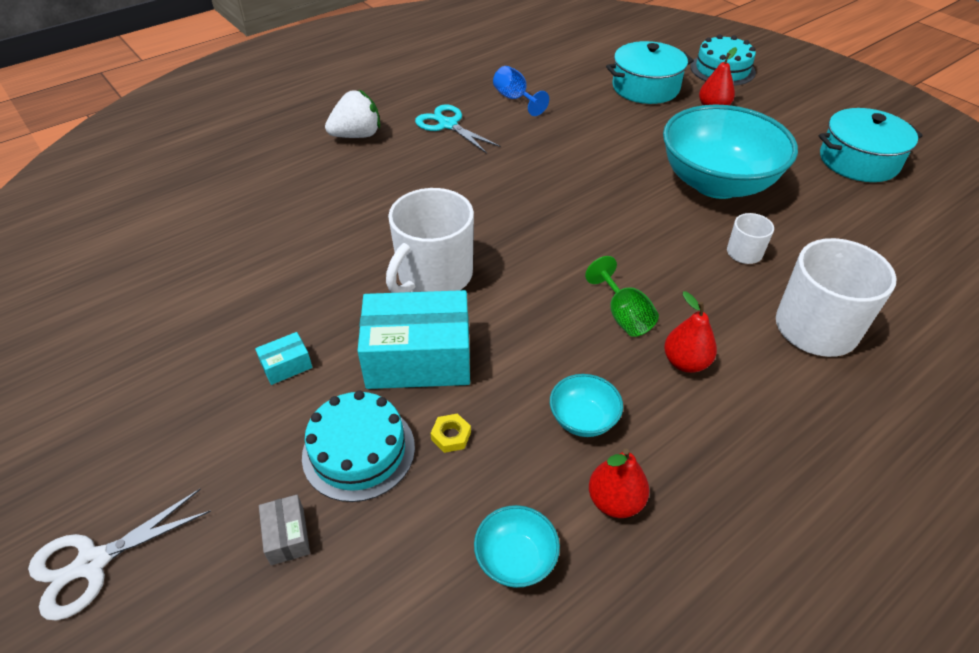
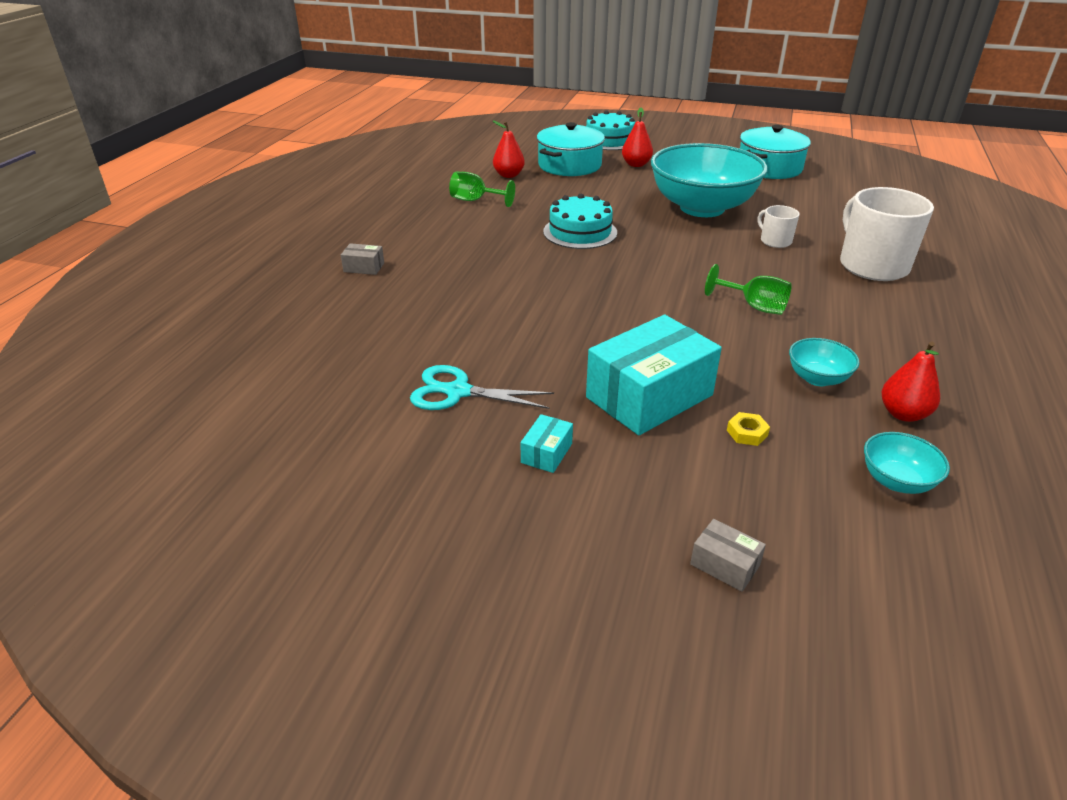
camera: 35 degrees left, 10 degrees down
white scissors [28,489,211,621] -> none
turquoise cake [302,390,415,502] -> turquoise cake moved to [543,194,617,249]
white strawberry [325,90,380,138] -> grey box [341,243,384,275]
white mug [386,188,474,293] -> none
turquoise scissors [415,104,501,153] -> turquoise scissors moved to [410,365,554,410]
blue goblet [493,66,549,116] -> green goblet [449,172,515,207]
red pear [664,292,717,373] -> red pear moved to [493,121,525,178]

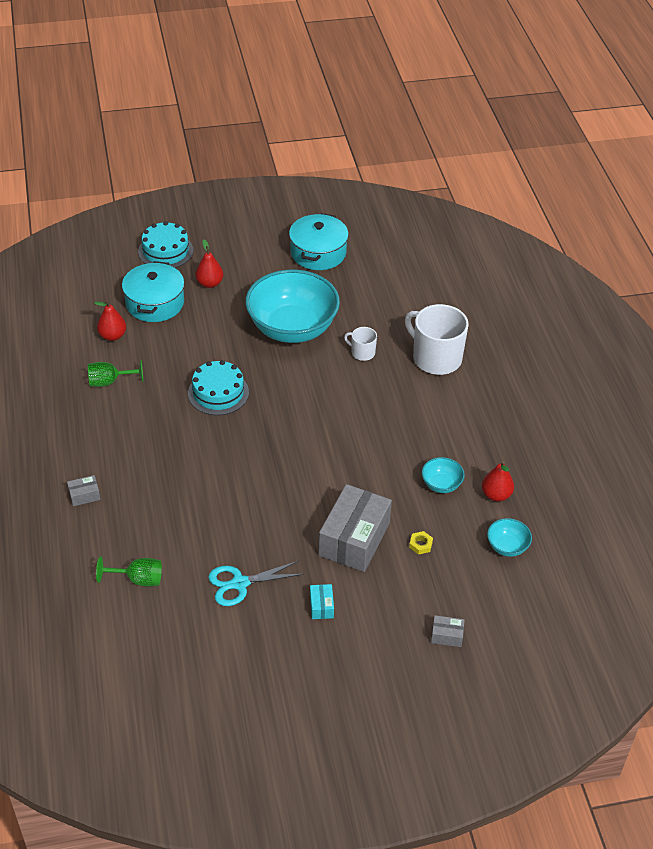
camera: 30 degrees left, 10 degrees up
turquoise box [586,315,722,435] -> grey box [319,484,392,572]
green goblet [705,264,792,315] -> green goblet moved to [96,556,162,586]

